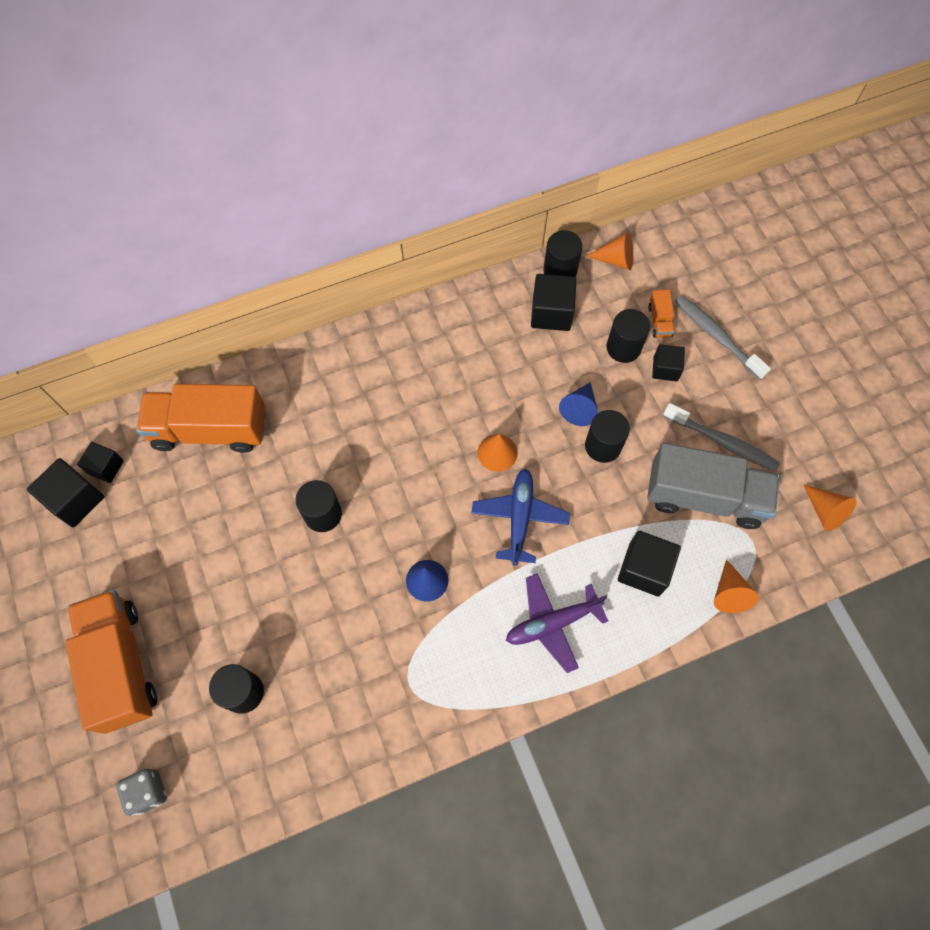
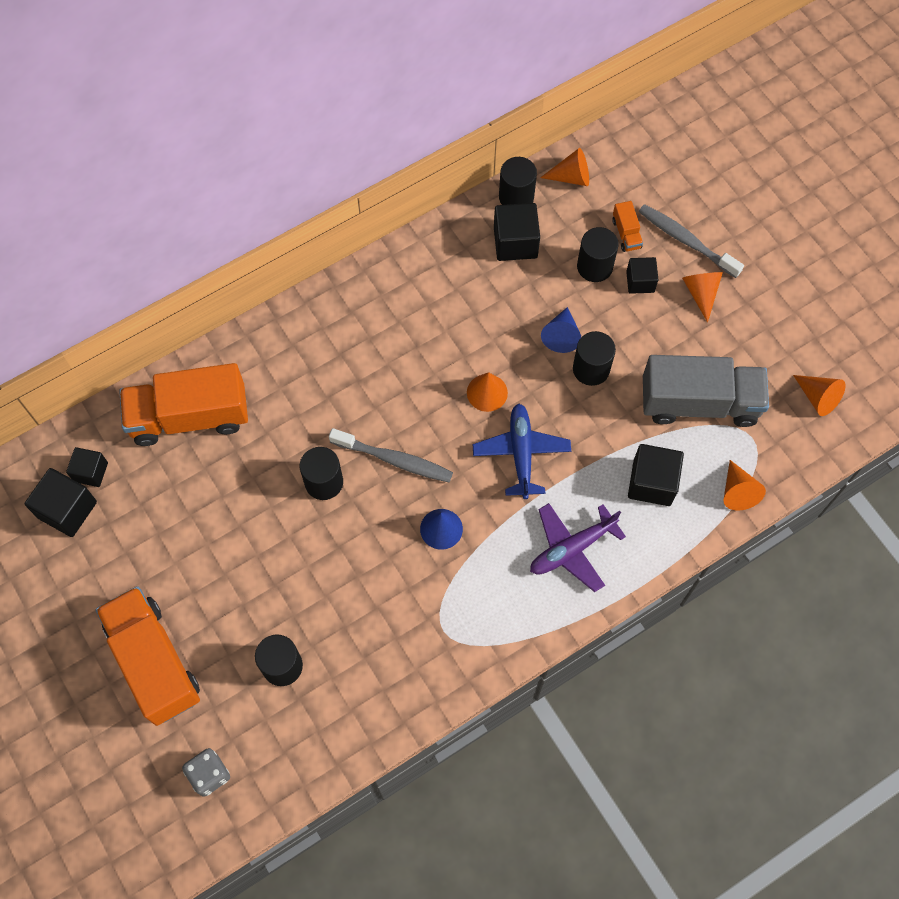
camera: 10 degrees left, 0 degrees up
grey toothbrush [663,403,780,472] -> grey toothbrush moved to [329,428,453,482]
none -> orange cone [682,272,723,323]

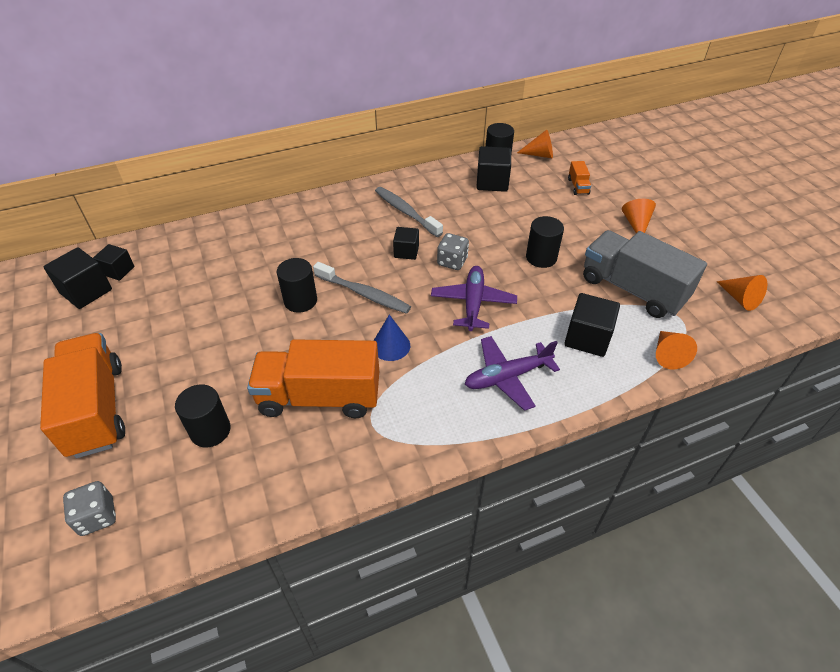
camera: 10 degrees right, 20 degrees down
orange truck [119,363,248,446] -> orange truck moved to [247,339,379,418]
orange cone [467,372,508,412] -> grey dice [437,233,469,270]
blue plane [473,403,571,499] -> purple plane [431,266,517,331]
blue cone [541,307,581,353] -> none
black cylinder [577,227,619,282] -> none
black cube [626,257,659,294] -> black cube moved to [393,227,419,260]
grey toothbrush [639,204,744,278] -> grey toothbrush moved to [375,187,443,237]
grey truck [643,355,769,427] -> grey truck turned 150 degrees counterclockwise [583,230,707,318]

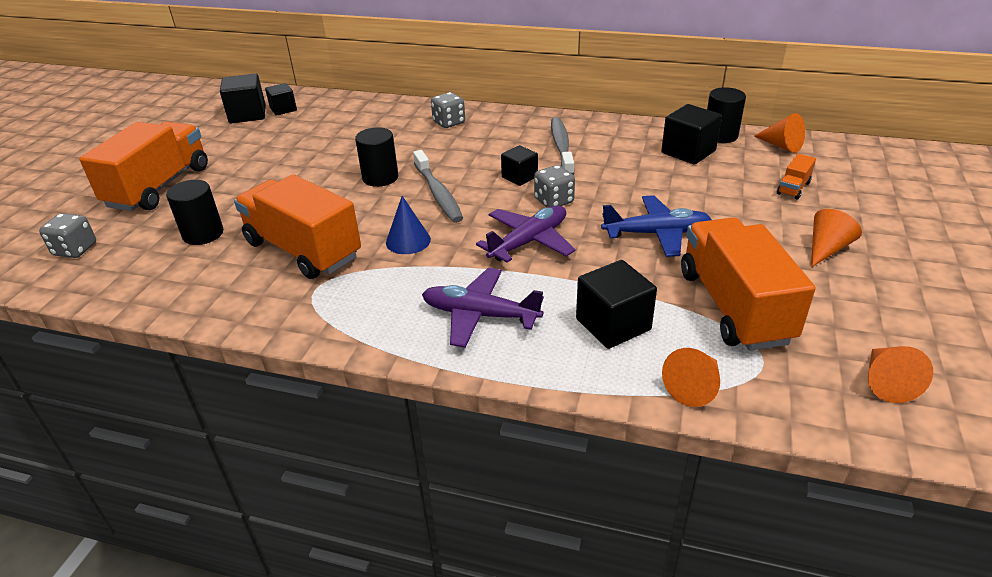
camera: 40 degrees right, 10 degrees down
black cylinder [526,216,564,268] -> blue plane [601,195,712,257]
grey truck [583,230,707,318] -> orange truck [681,217,816,351]
none -> grey dice [431,92,465,128]

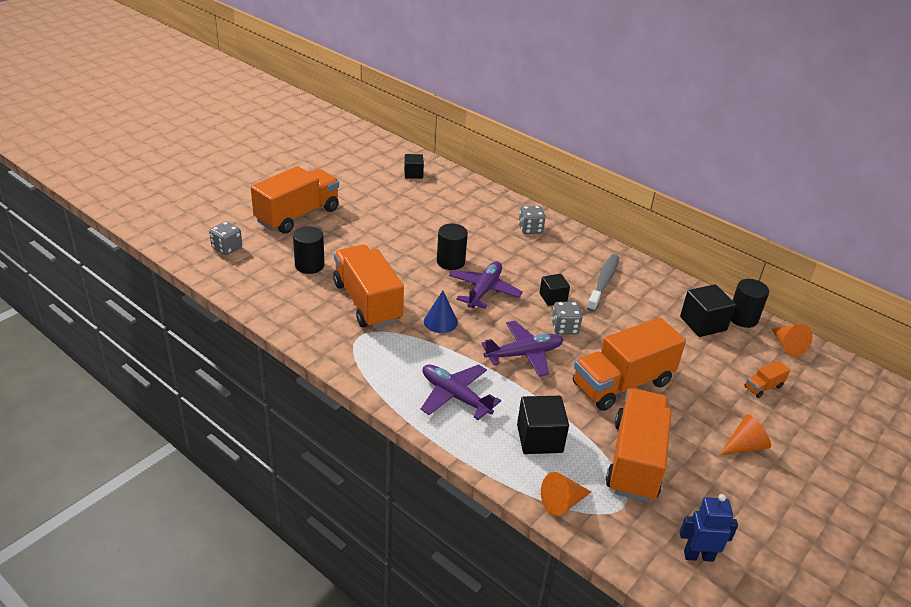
camera: 20 degrees right, 0 degrees up
black cube [220,73,266,123] -> none
grey toothbrush [413,150,463,223] -> purple plane [449,261,523,309]
blue plane [601,195,712,257] -> orange truck [573,317,686,411]
orange cone [868,346,933,403] -> blue robot [679,494,738,562]

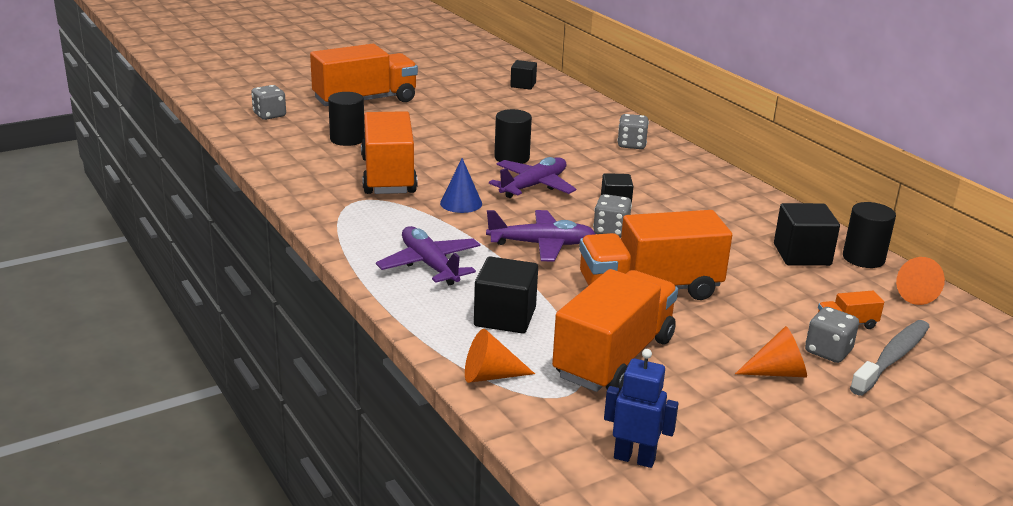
camera: 20 degrees right, 10 degrees down
grey toothbrush [587,254,619,312] -> grey toothbrush moved to [850,320,930,396]
none -> grey dice [805,307,859,363]

